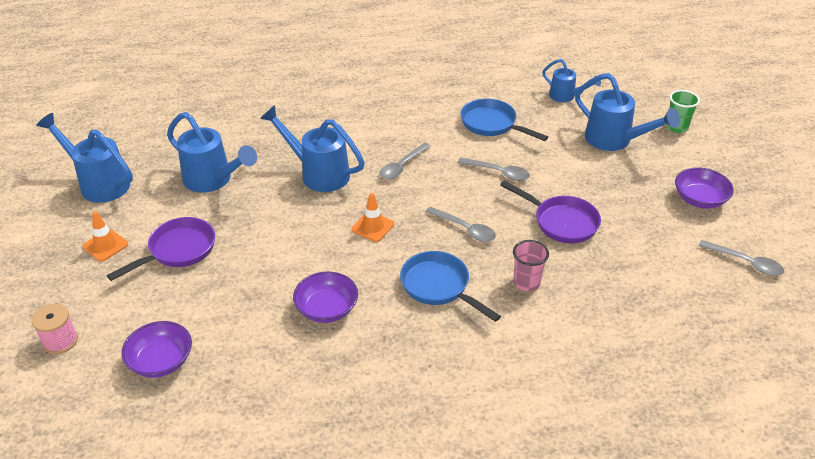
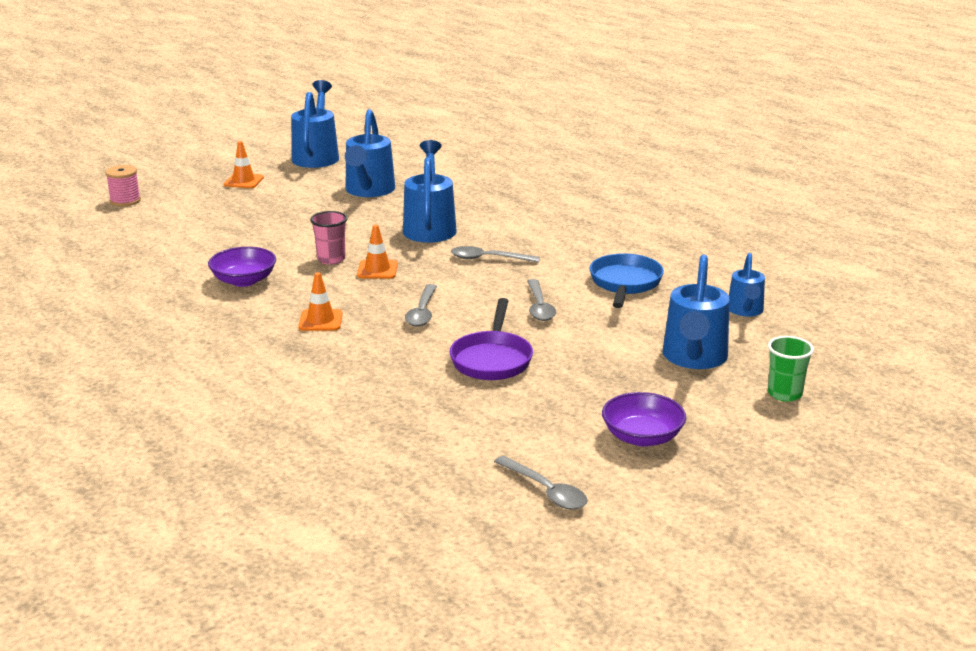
camera: 60 degrees right, 15 degrees down
purple pan [107,217,215,281] -> none
purple bowl [121,321,192,378] -> none
blue pan [400,251,501,322] -> orange traffic cone [298,272,343,331]
pink cup [513,240,549,291] -> pink cup moved to [310,211,347,265]
grey spoon [699,240,784,276] -> grey spoon turned 45 degrees counterclockwise [494,455,588,510]

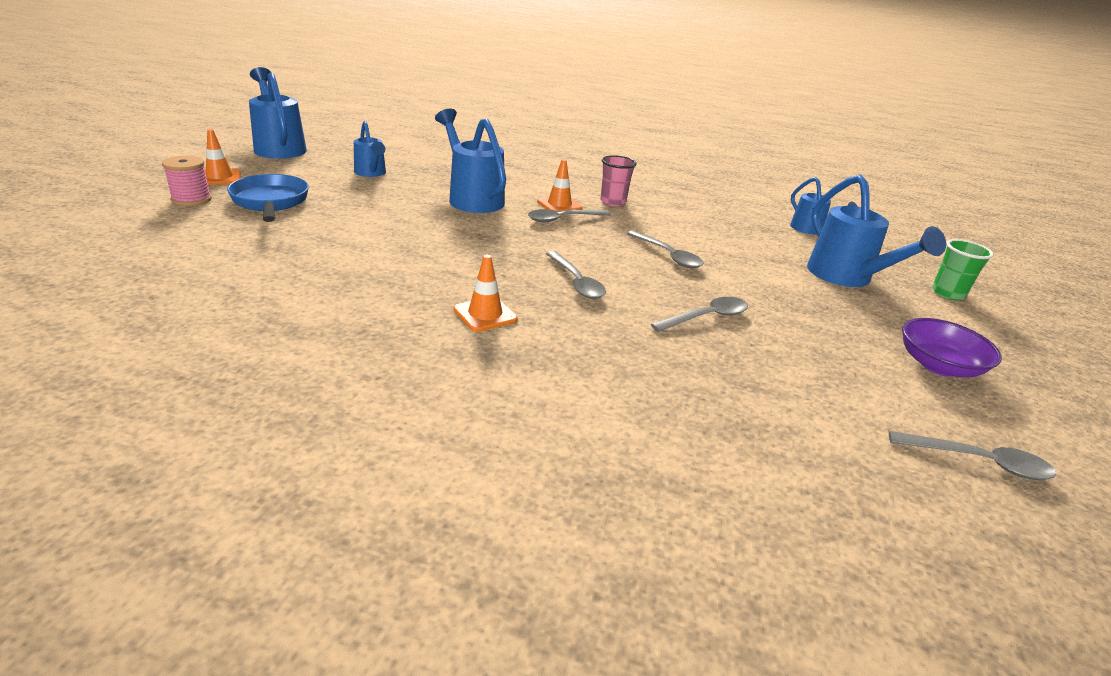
camera: 35 degrees left, 5 degrees up
pink spool [105,165,141,207] -> pink spool moved to [162,156,212,206]
purple bowl [208,247,276,287] -> none
pink cup [310,211,347,265] -> pink cup moved to [601,155,636,206]
blue watering can [345,109,395,197] -> blue watering can [354,121,386,177], size x0.60
orange traffic cone [357,224,398,279] -> orange traffic cone moved to [537,159,582,212]
purple pan [450,298,533,380] -> grey spoon [651,297,748,332]
blue pan [590,253,664,308] -> blue pan moved to [227,174,309,222]

